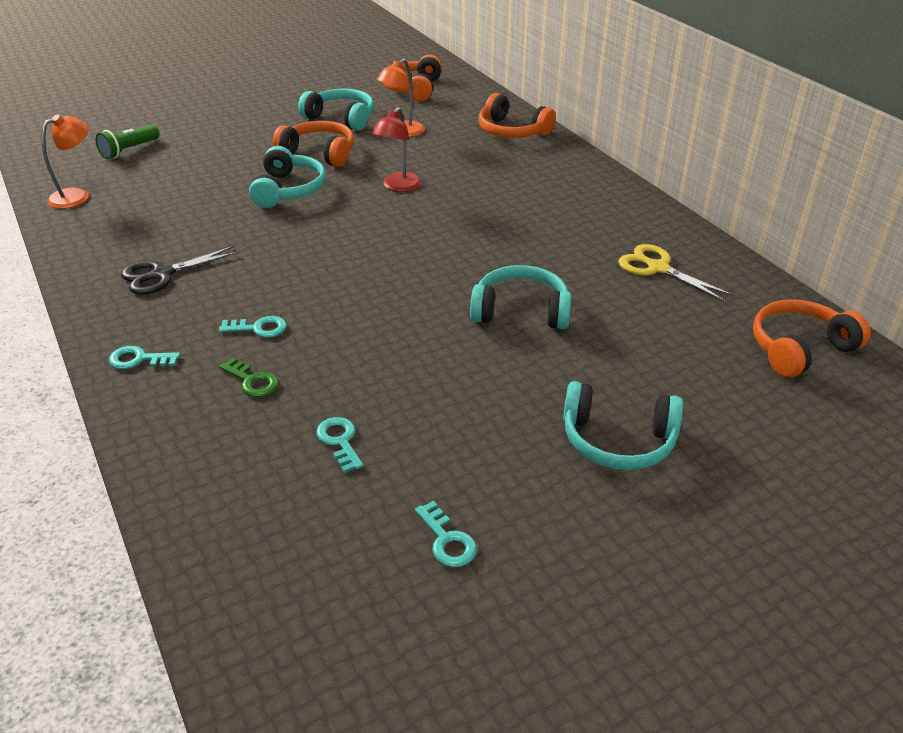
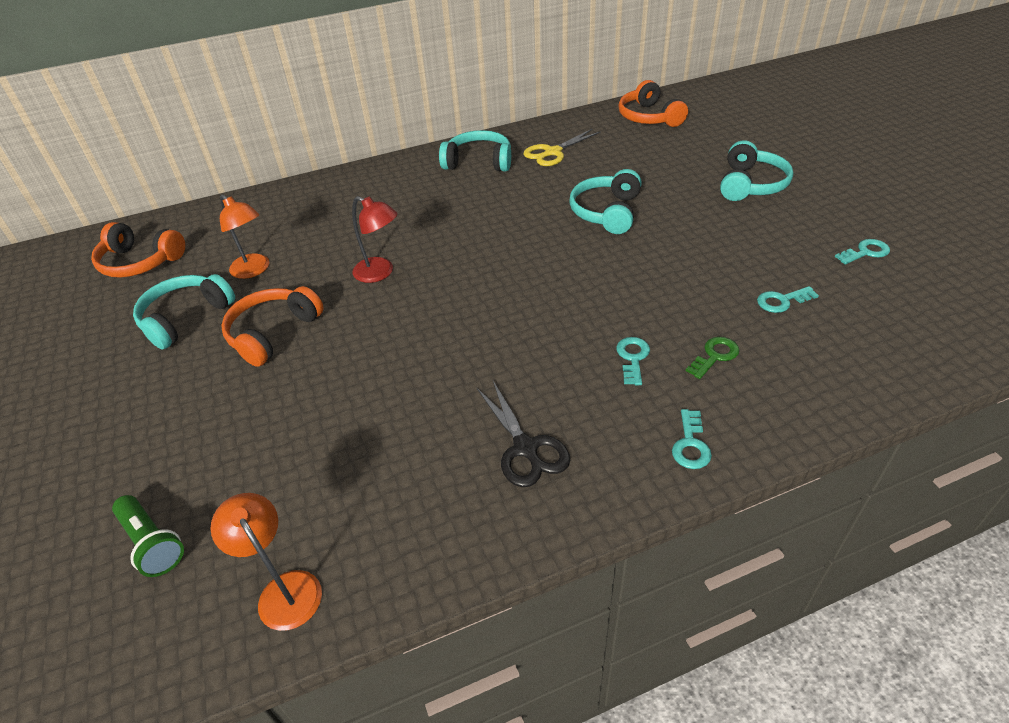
camera: 80 degrees left, 5 degrees up
turquoise headphones [249,146,326,208] -> turquoise headphones moved to [439,130,511,172]
orange headphones [478,93,556,138] -> none

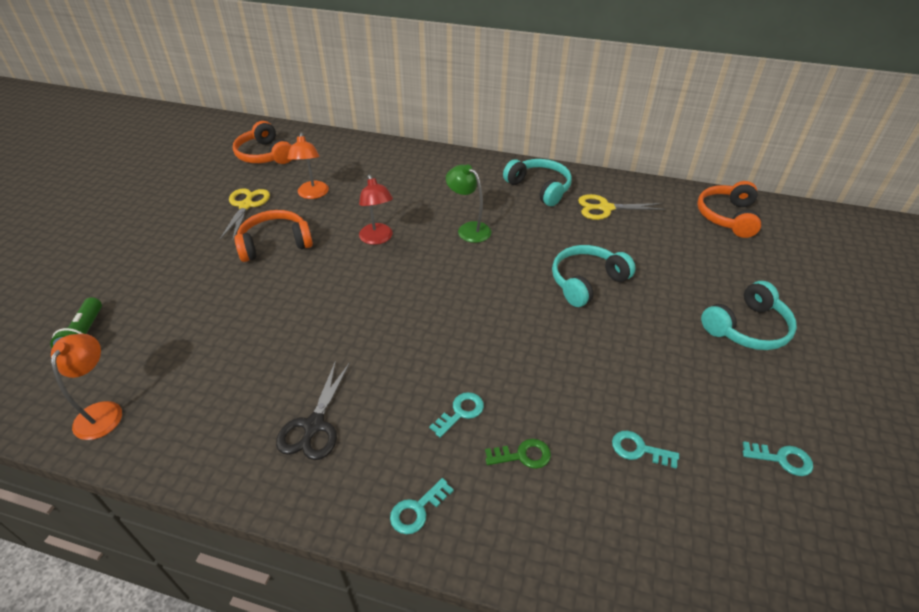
camera: 35 degrees right, 0 degrees up
turquoise headphones [133,274,235,350] -> yellow scissors [220,188,270,241]
none -> green lamp [446,165,492,243]

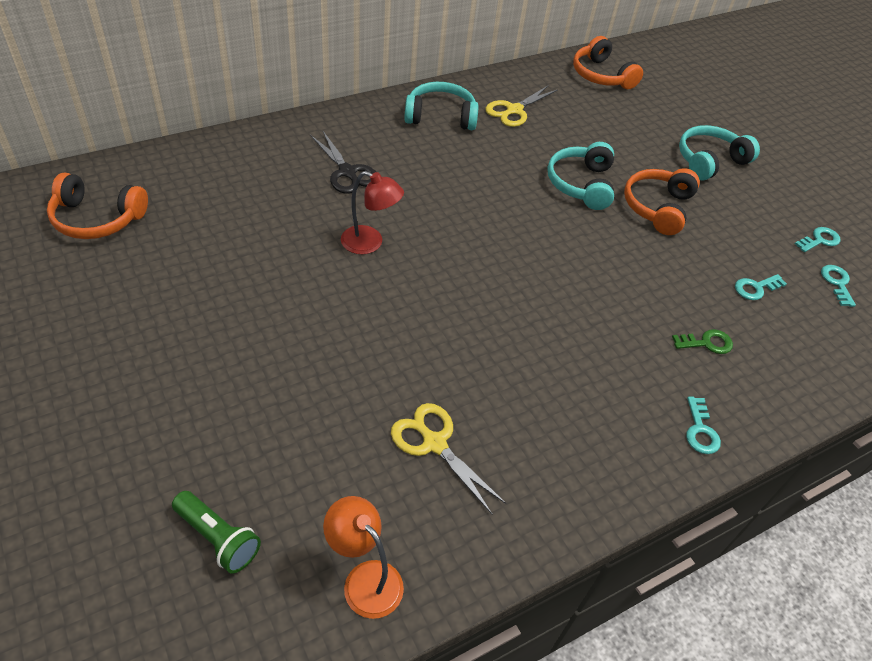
camera: 50 degrees left, 5 degrees up
yellow scissors [220,188,270,241] -> yellow scissors moved to [391,403,507,514]
orange headphones [234,210,313,262] -> orange headphones moved to [624,168,700,235]
black scissors [276,360,350,460] -> black scissors moved to [310,131,376,194]
orange lamp [288,132,329,199] -> none
turquoise key [429,392,484,438] -> turquoise key moved to [821,265,856,307]
green lamp [446,165,492,243] -> none
green key [485,439,551,469] -> green key turned 45 degrees clockwise [672,329,733,354]
turquoise headphones [701,281,797,350] -> turquoise headphones turned 135 degrees counterclockwise [679,125,760,180]

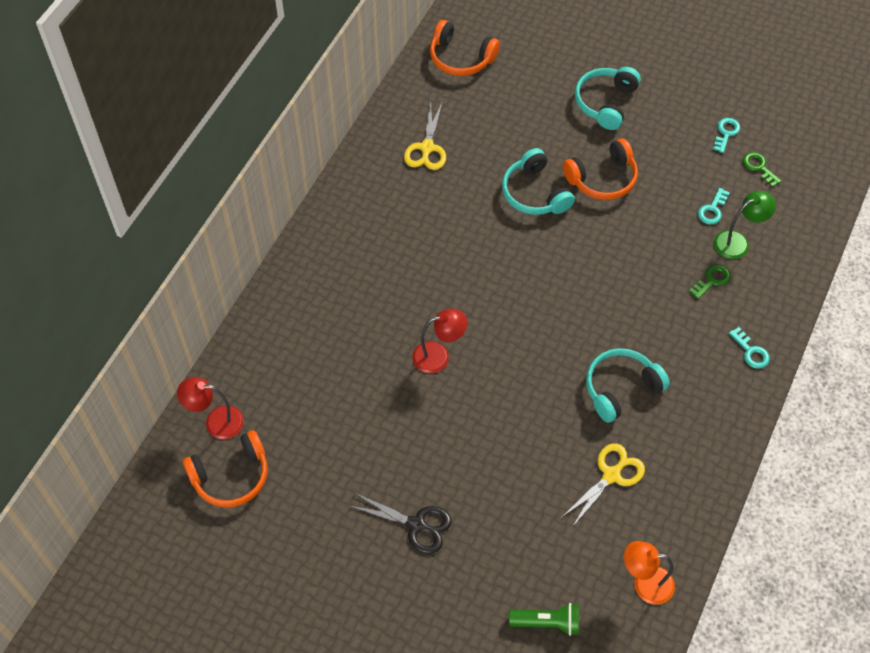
camera: 30 degrees left, 10 degrees up
black scissors [310,131,376,194] -> black scissors moved to [350,493,452,553]
yellow scissors [391,403,507,514] -> yellow scissors turned 120 degrees clockwise [562,443,645,526]
turquoise headphones [404,82,479,130] -> turquoise headphones moved to [586,348,670,423]
orange headphones [624,168,700,235] -> orange headphones turned 105 degrees counterclockwise [563,138,638,200]
turquoise key [821,265,856,307] -> green key [743,152,781,187]
none -> red lamp [177,377,244,439]
none -> green lamp [714,191,776,259]

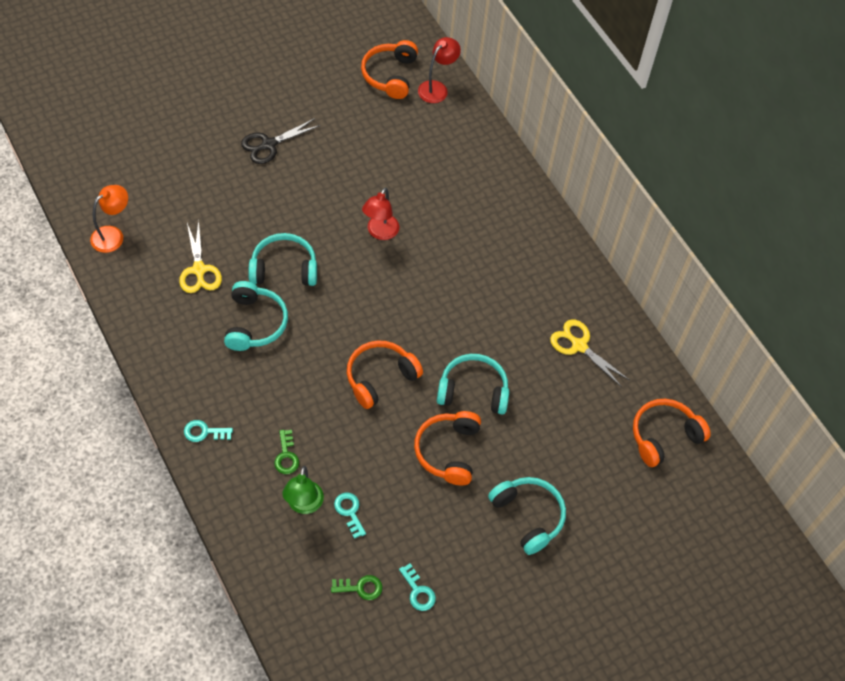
camera: 120 degrees right, 0 degrees up
green flashlight [509,603,579,636] -> none
none -> turquoise headphones [248,233,317,286]
none -> orange headphones [347,341,423,409]

